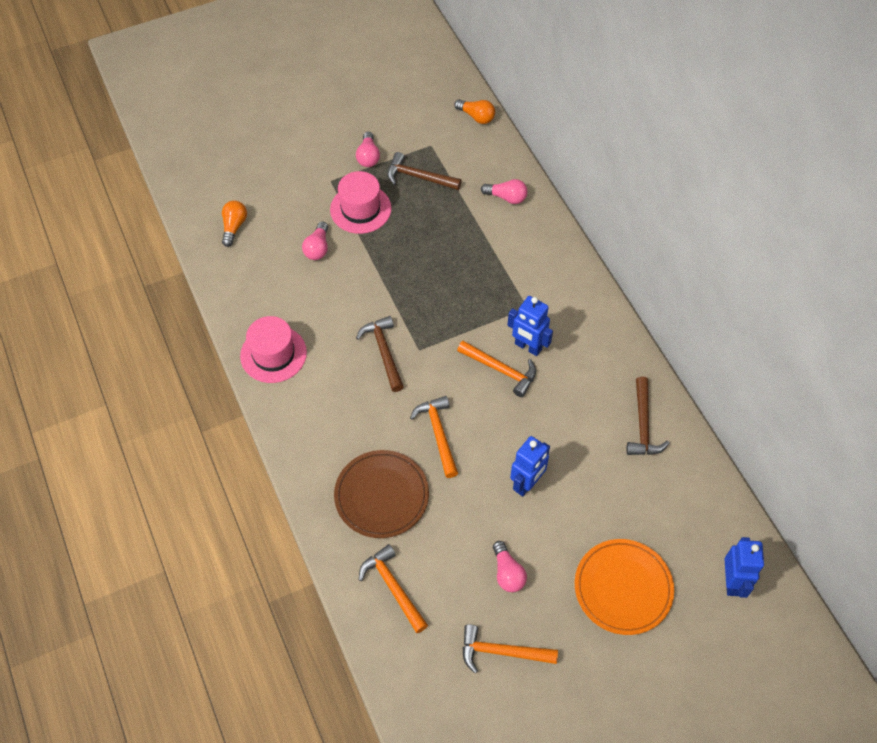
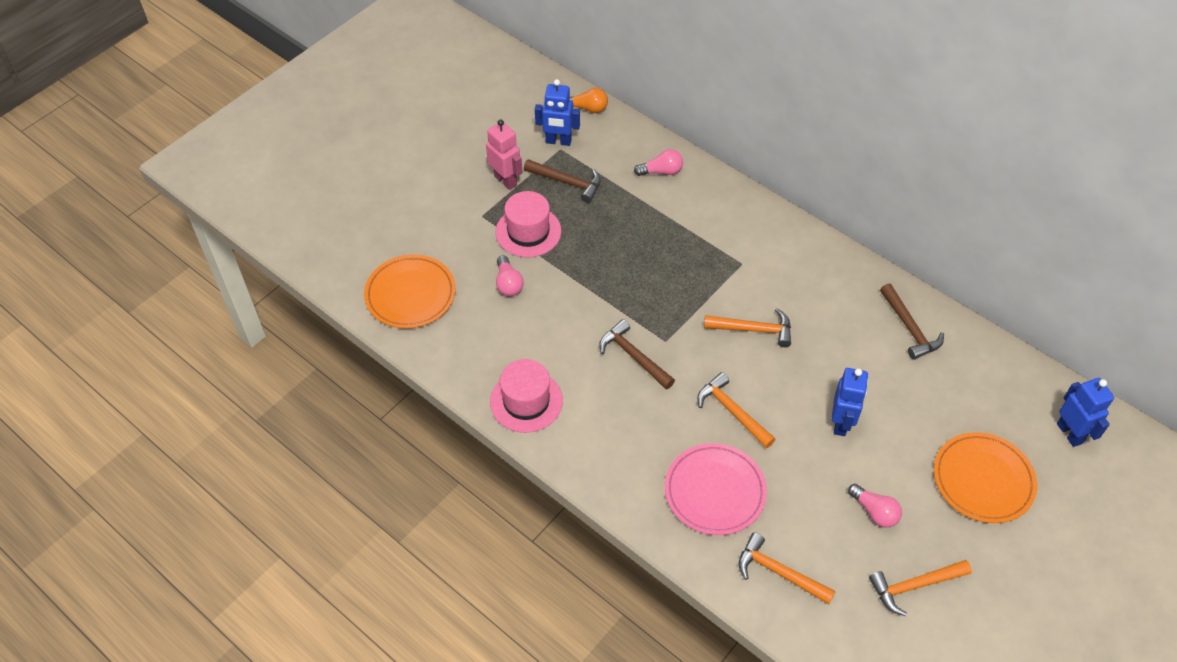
camera: 25 degrees left, 5 degrees down
orange light bulb [222,200,247,247] -> orange plate [364,254,456,329]
brown plate [334,450,429,538] -> pink plate [665,443,767,535]
pink light bulb [356,132,380,167] -> pink robot [486,119,523,190]
brown hammer [388,152,462,190] -> brown hammer turned 150 degrees counterclockwise [524,159,601,203]
blue robot [507,296,553,356] -> blue robot moved to [535,79,580,146]

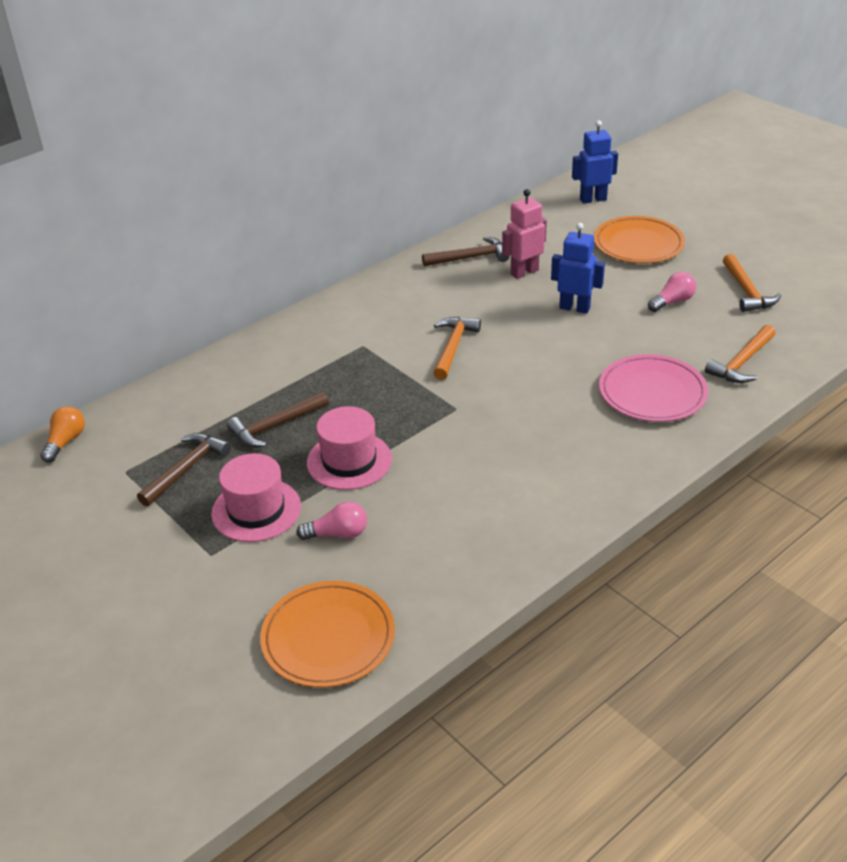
camera: 80 degrees left, 15 degrees down
pink robot [486,119,523,190] -> pink robot moved to [502,189,547,279]
pink hat [490,359,563,433] -> pink hat moved to [307,406,392,490]
blue robot [535,79,580,146] -> none
brown hammer [599,319,675,389] -> brown hammer moved to [227,391,329,447]
pink light bulb [634,149,683,176] -> none
orange hammer [697,372,775,448] -> none

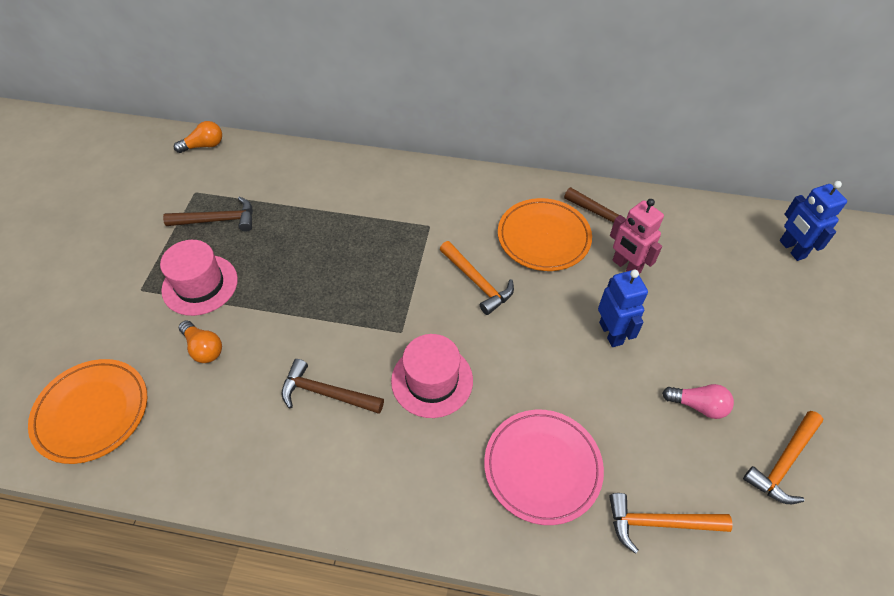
camera: 50 degrees right, 15 degrees up
brown hammer [227,391,329,447] -> brown hammer moved to [282,359,384,414]
pink light bulb [296,501,367,540] -> orange light bulb [179,320,222,363]
pink hat [307,406,392,490] -> pink hat moved to [391,334,473,418]
orange hammer [433,317,481,380] -> orange hammer turned 75 degrees clockwise [440,241,514,315]
pink robot [502,189,547,279] -> pink robot turned 150 degrees counterclockwise [610,199,664,274]
blue robot [572,120,618,204] -> blue robot turned 150 degrees counterclockwise [780,181,847,261]
orange plate [594,216,685,263] -> orange plate moved to [498,198,592,271]

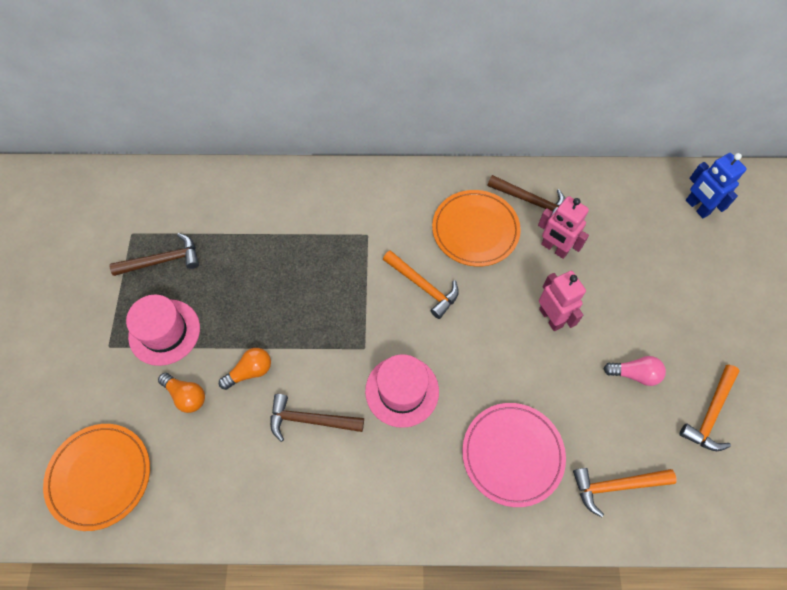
camera: 10 degrees left, 10 degrees up
orange light bulb [174,121,222,153] -> orange light bulb moved to [219,348,271,390]
blue robot [598,270,648,347] -> pink robot [539,271,586,331]

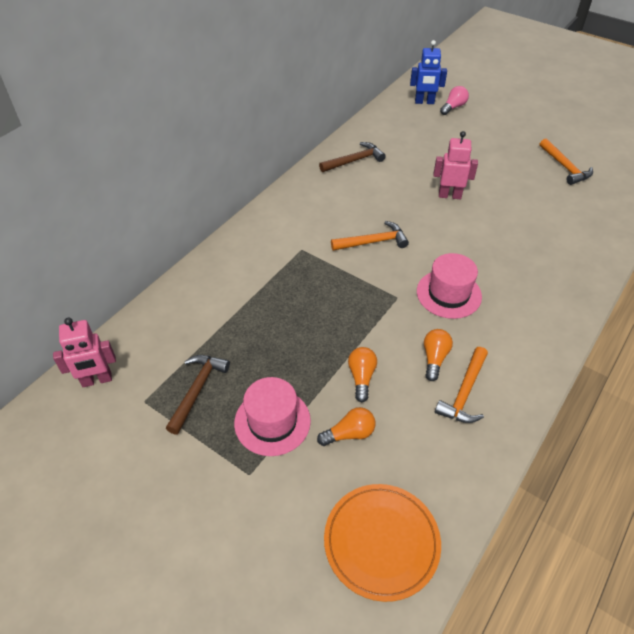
camera: 55 degrees left, 15 degrees down
brown hammer [270,394,364,442] -> orange light bulb [424,329,453,381]
orange plate [432,190,521,267] -> none
pink plate [462,403,566,507] -> none
pink robot [538,196,589,259] -> pink robot moved to [53,318,116,387]
orange hammer [573,468,677,517] -> orange hammer moved to [435,347,488,423]
pink light bulb [604,356,666,386] -> pink light bulb moved to [440,86,469,115]

